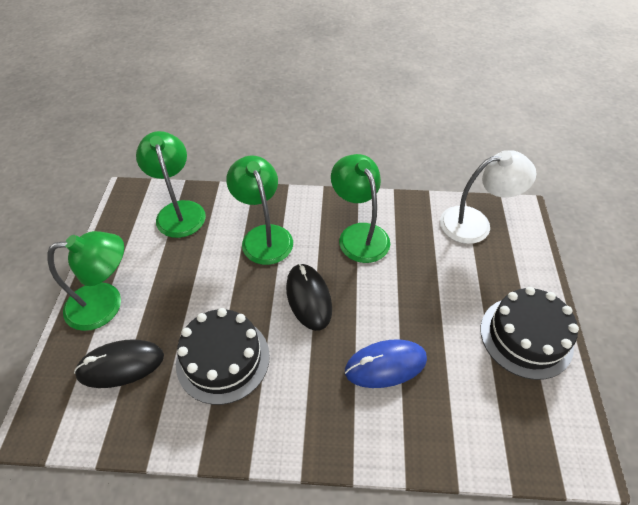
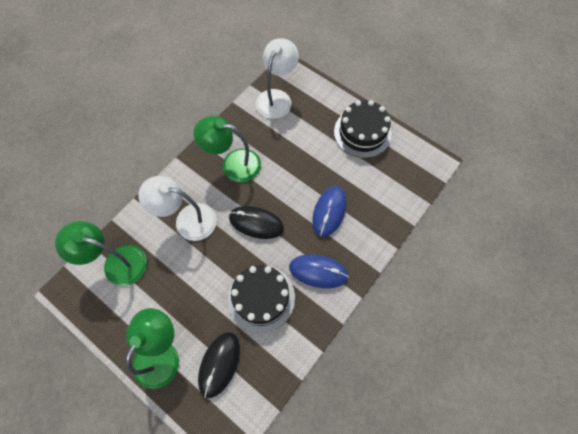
camera: 55 degrees left, 15 degrees up
green lamp [226,155,293,265] -> white lamp [139,176,217,241]
none -> blue mouse [289,254,349,288]

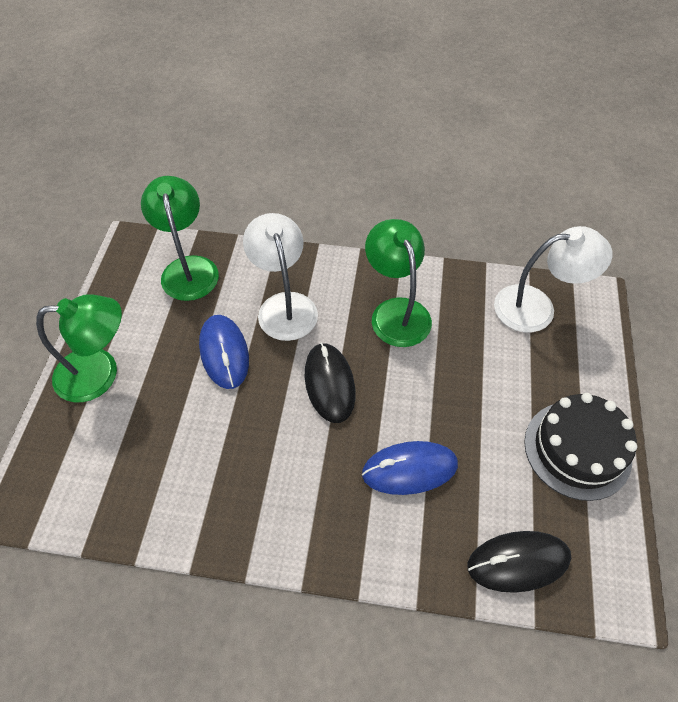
camera: 60 degrees right, 10 degrees down
black mouse [198,332,240,398] -> black mouse moved to [467,531,571,593]
black cake [228,265,295,333] -> none
blue mouse [289,254,349,288] -> blue mouse moved to [199,315,249,389]

